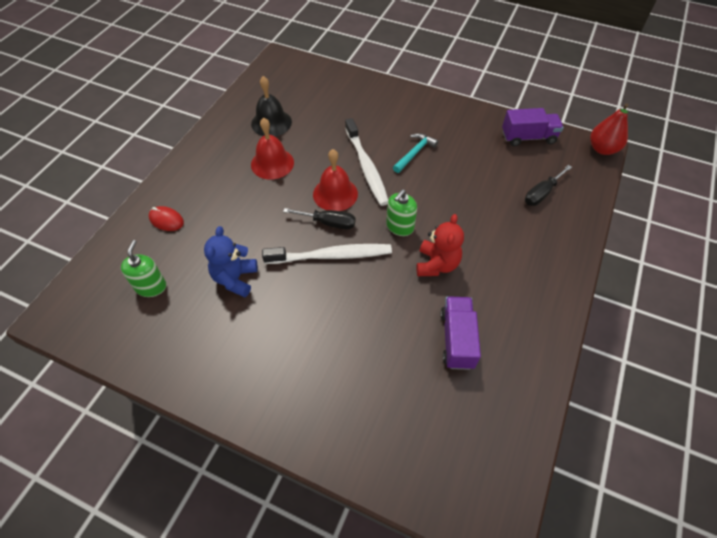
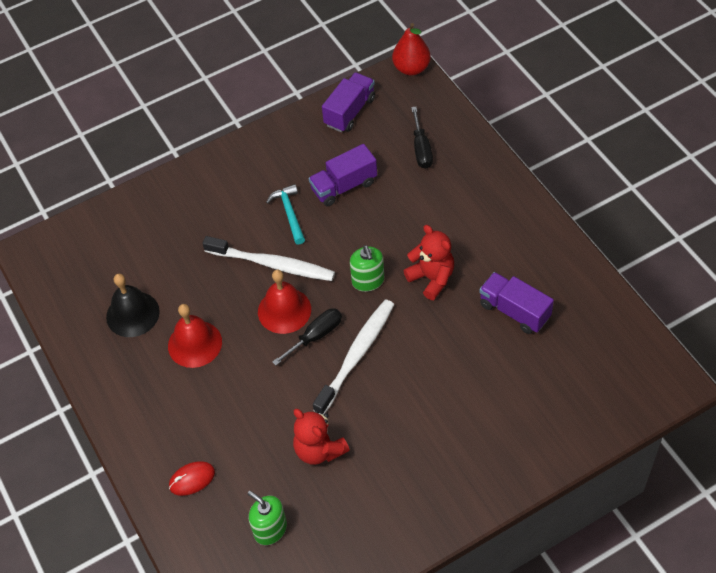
camera: 50 degrees left, 0 degrees up
blue teddy bear [204,226,258,297] -> red teddy bear [293,409,350,465]
none -> purple truck [309,144,377,206]

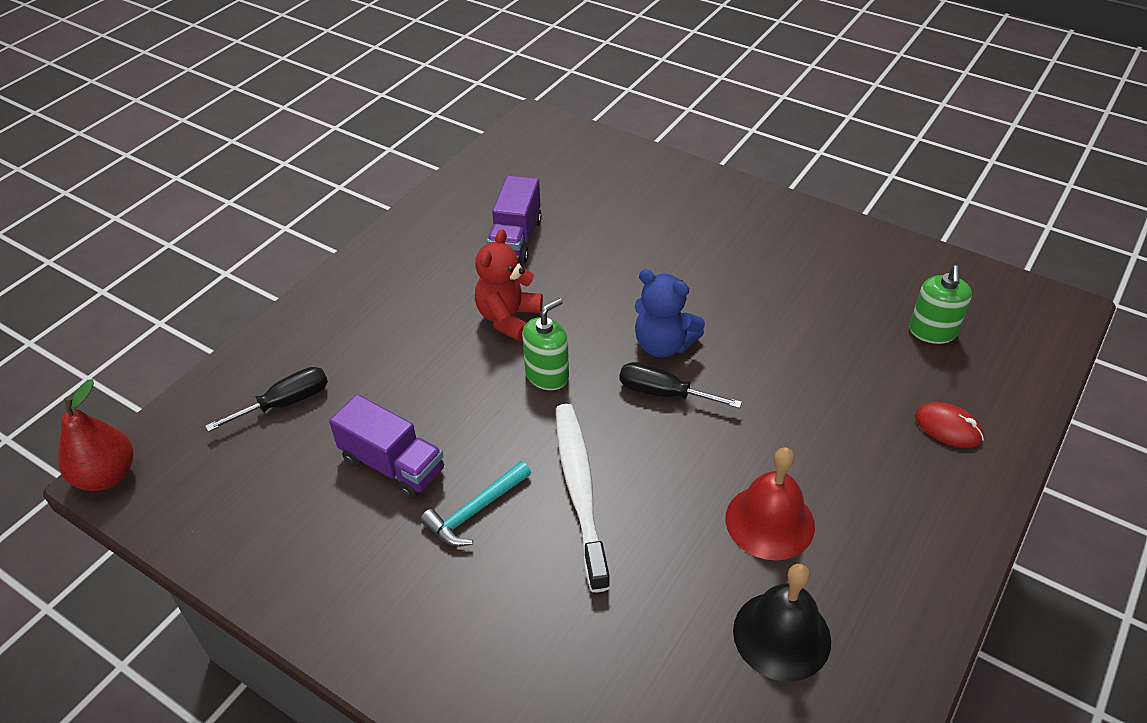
camera: 120 degrees left, 10 degrees down
red bell [258,270,311,334] -> none
red teddy bear [293,409,350,465] -> none
white toothbrush [313,299,394,415] -> blue teddy bear [634,269,705,357]
purple truck [322,72,375,132] -> none

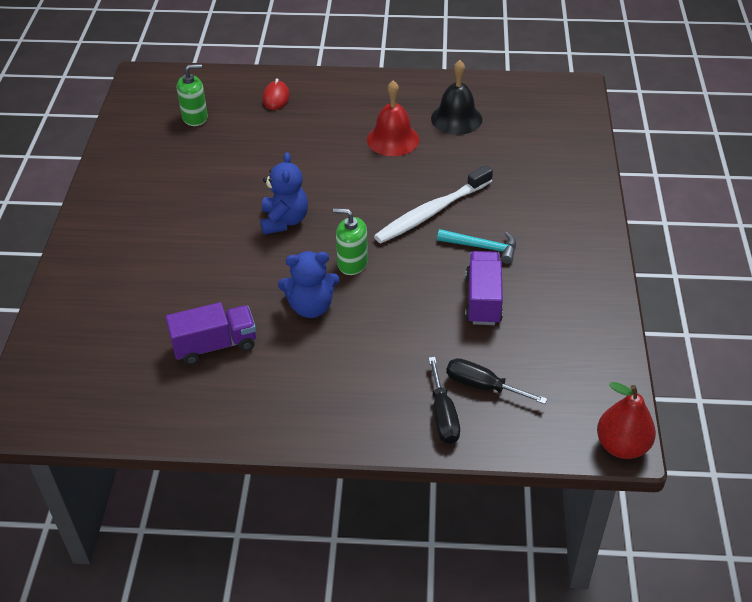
camera: 120 degrees left, 0 degrees up
red teddy bear [475,229,543,341] -> blue teddy bear [278,251,339,318]
black screwdriver [619,362,742,408] -> black screwdriver moved to [428,357,460,444]

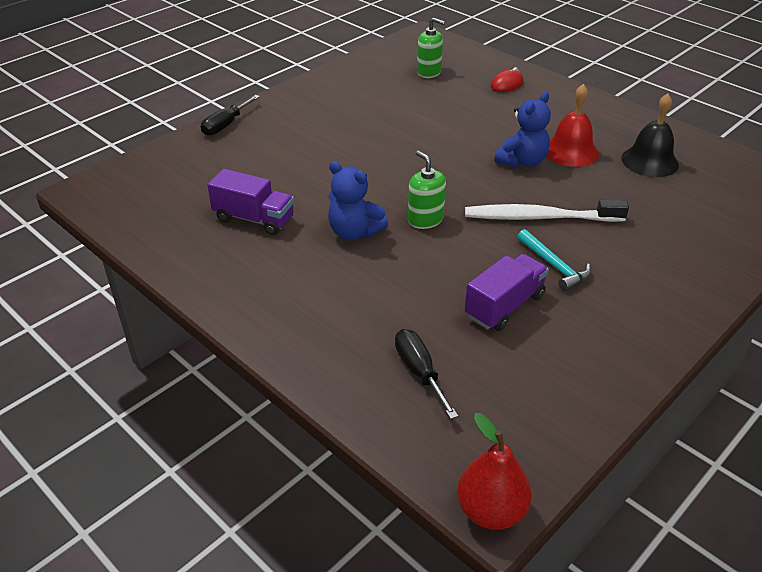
camera: 40 degrees right, 5 degrees down
blue teddy bear [260,152,308,235] -> blue teddy bear moved to [494,92,551,168]
black screwdriver [428,357,460,444] -> black screwdriver moved to [201,95,260,136]

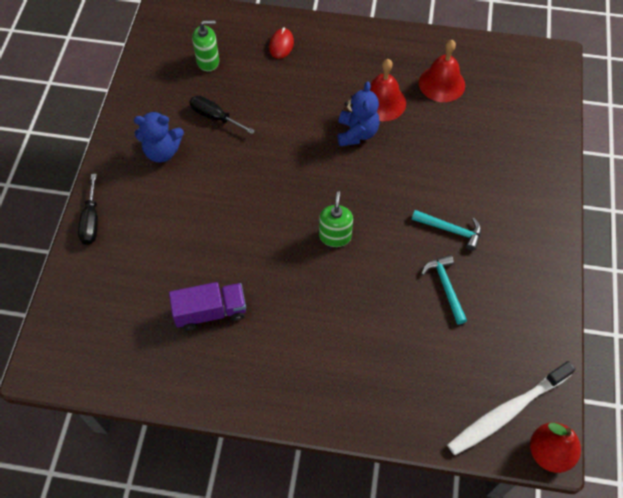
camera: 35 degrees left, 20 degrees up
blue teddy bear [328,161,388,240] -> blue teddy bear moved to [134,111,184,163]
black screwdriver [395,329,458,419] -> black screwdriver moved to [189,96,255,134]
green soap dispenser [408,151,446,229] -> green soap dispenser turned 75 degrees clockwise [319,191,353,247]
white toothbrush [465,200,629,222] -> white toothbrush moved to [447,361,575,455]
purple truck [465,254,549,331] -> turquoise hammer [421,255,467,325]
black bell [621,93,679,177] -> red bell [419,40,465,102]

